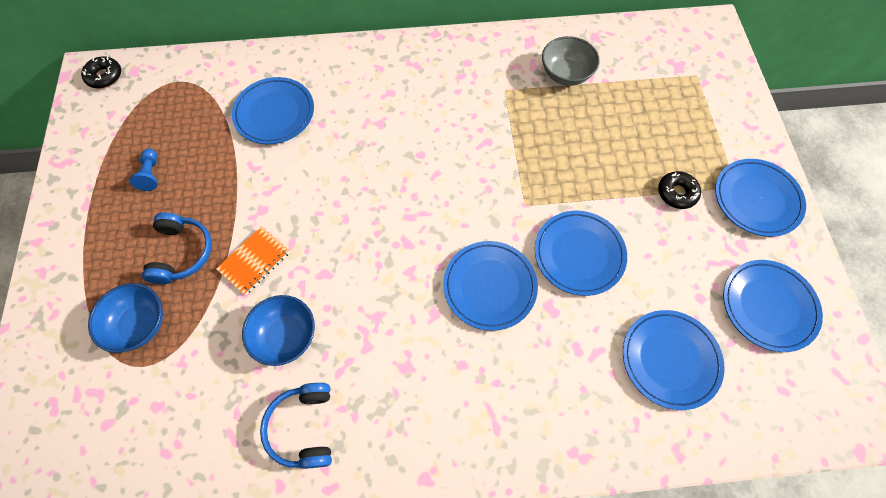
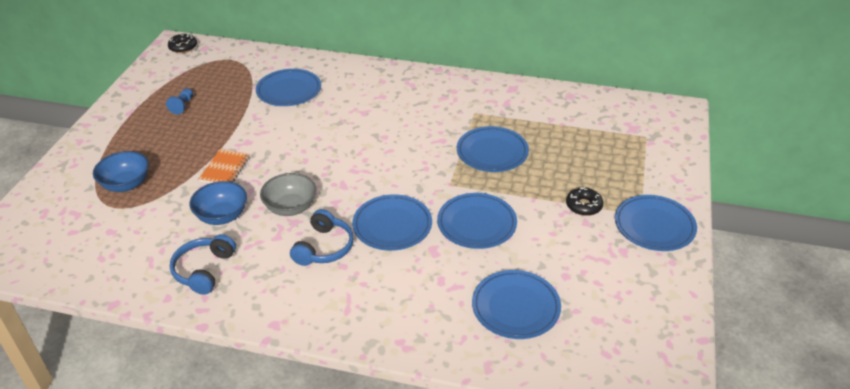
camera: 20 degrees right, 25 degrees down
blue headphones [142,212,212,284] -> blue headphones moved to [290,209,354,266]
orange notebook [216,226,290,295] -> orange notebook turned 45 degrees counterclockwise [199,149,250,183]
grey bowl [542,36,600,86] -> grey bowl moved to [260,173,316,216]
blue plate [723,260,823,352] -> blue plate moved to [457,126,529,172]

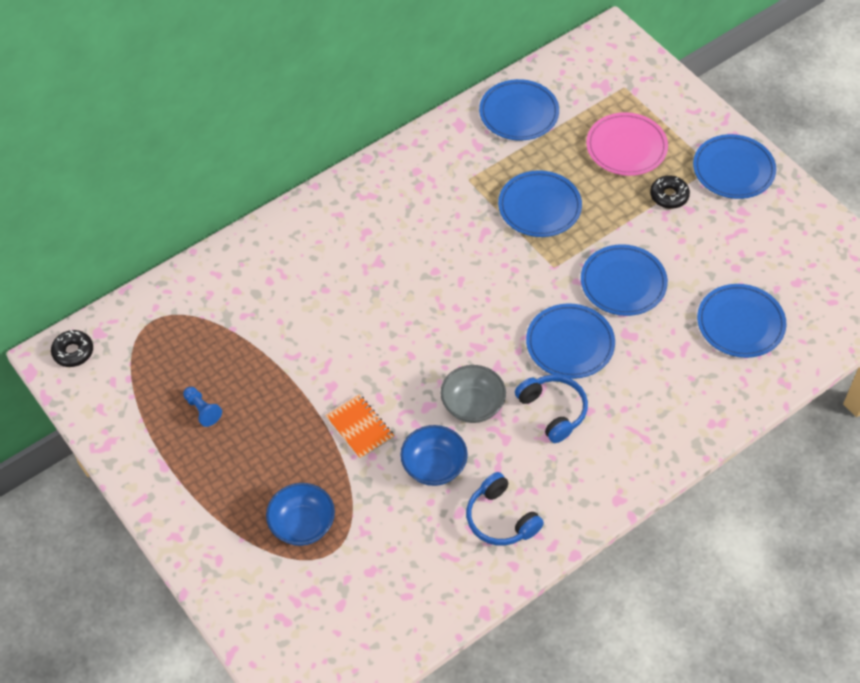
camera: 50 degrees left, 15 degrees up
blue plate [256,69,321,106] -> blue plate moved to [479,79,559,141]
none -> pink plate [586,112,668,176]

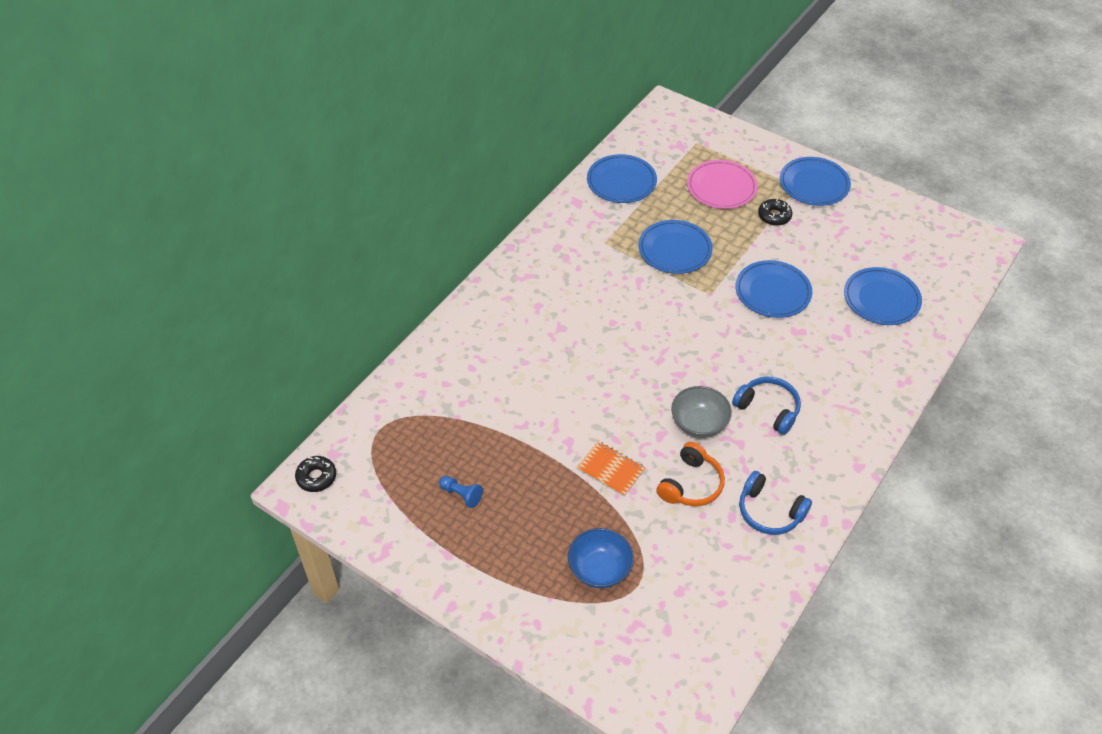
camera: 20 degrees left, 5 degrees down
blue bowl [400,425,468,486] -> orange headphones [656,442,725,506]
blue plate [526,303,615,379] -> none

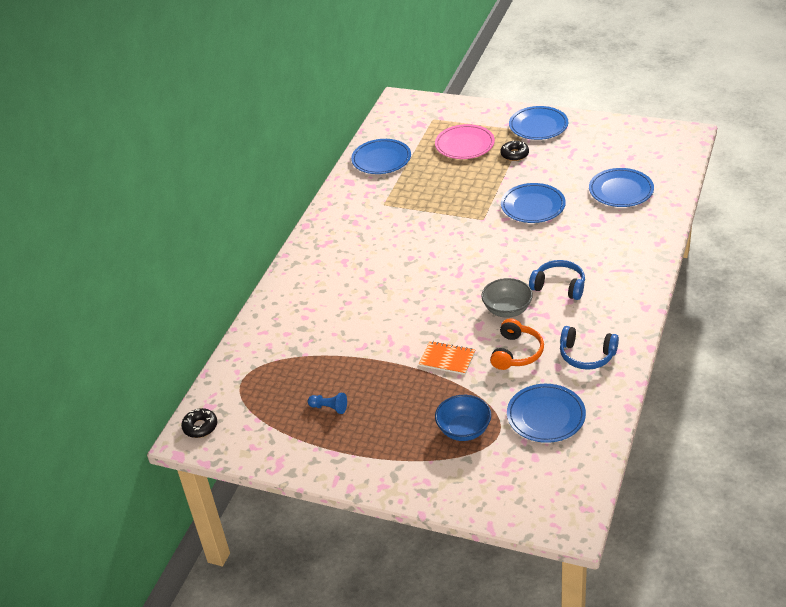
camera: 10 degrees left, 10 degrees down
blue plate [638,220,713,274] -> blue plate moved to [507,384,586,443]

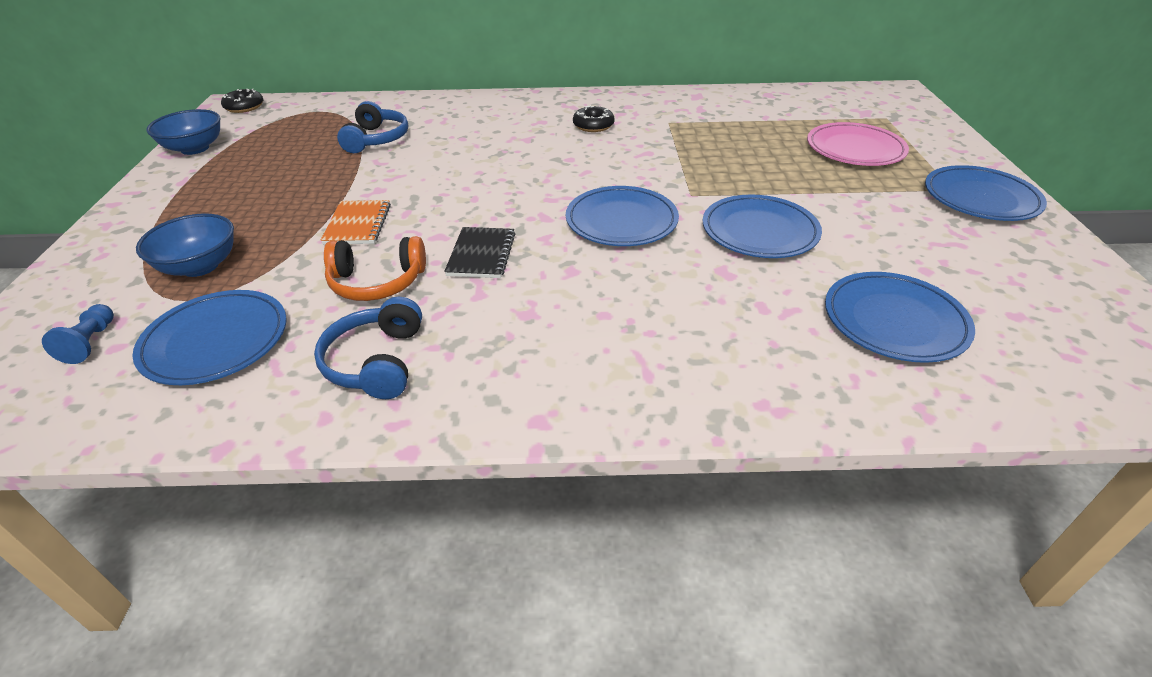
camera: 65 degrees right, 0 degrees up
blue pawn [308,393,347,414] -> blue pawn moved to [42,304,114,364]
blue plate [351,139,411,174] -> blue plate moved to [566,186,679,246]
grey bowl [482,278,533,318] -> black notebook [444,227,515,278]
black donut [500,140,529,161] -> black donut moved to [573,105,615,132]
blue headphones [529,260,585,300] -> blue headphones moved to [337,101,408,153]
none -> blue bowl [147,109,220,155]

